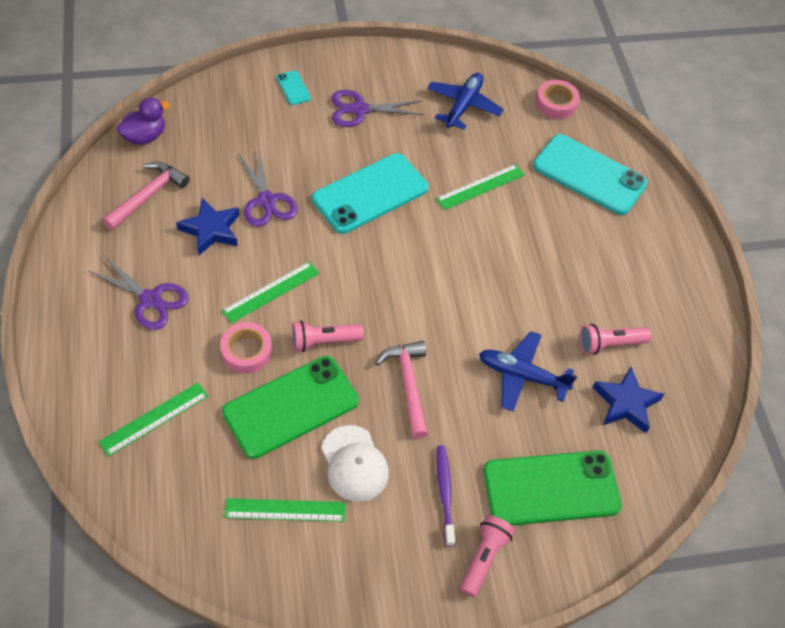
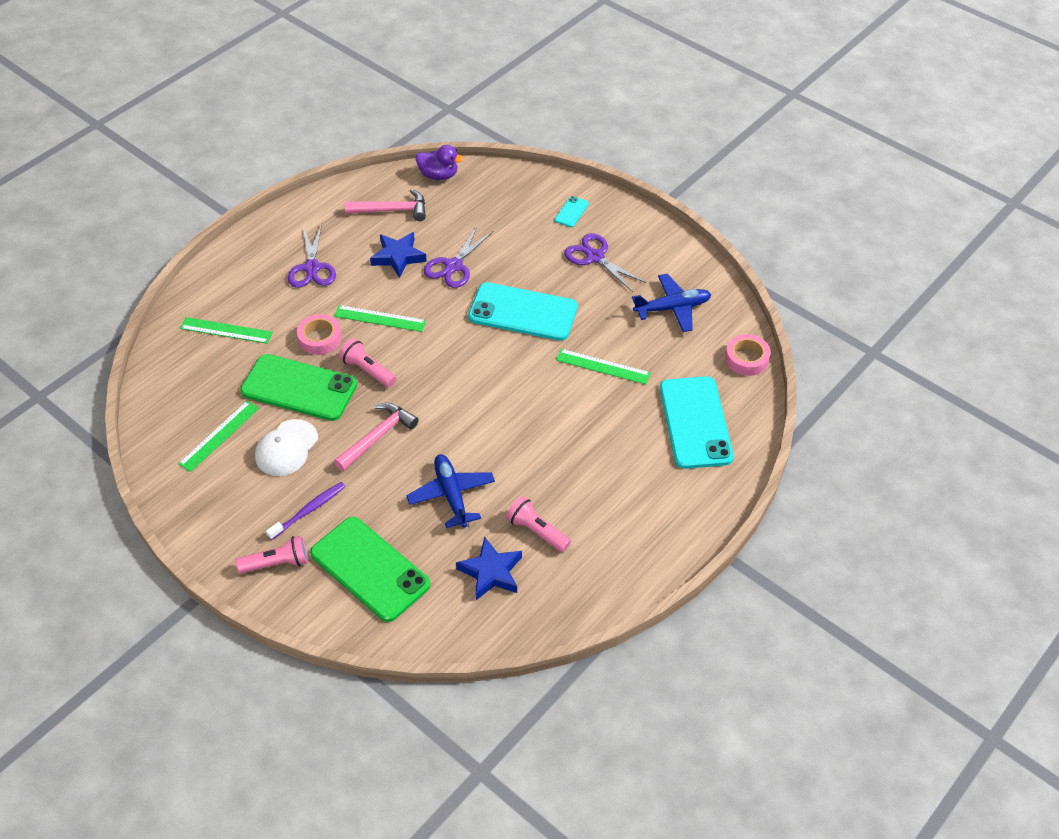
camera: 55 degrees right, 5 degrees down
green ruler [225,498,346,522] -> green ruler turned 75 degrees clockwise [178,401,259,472]

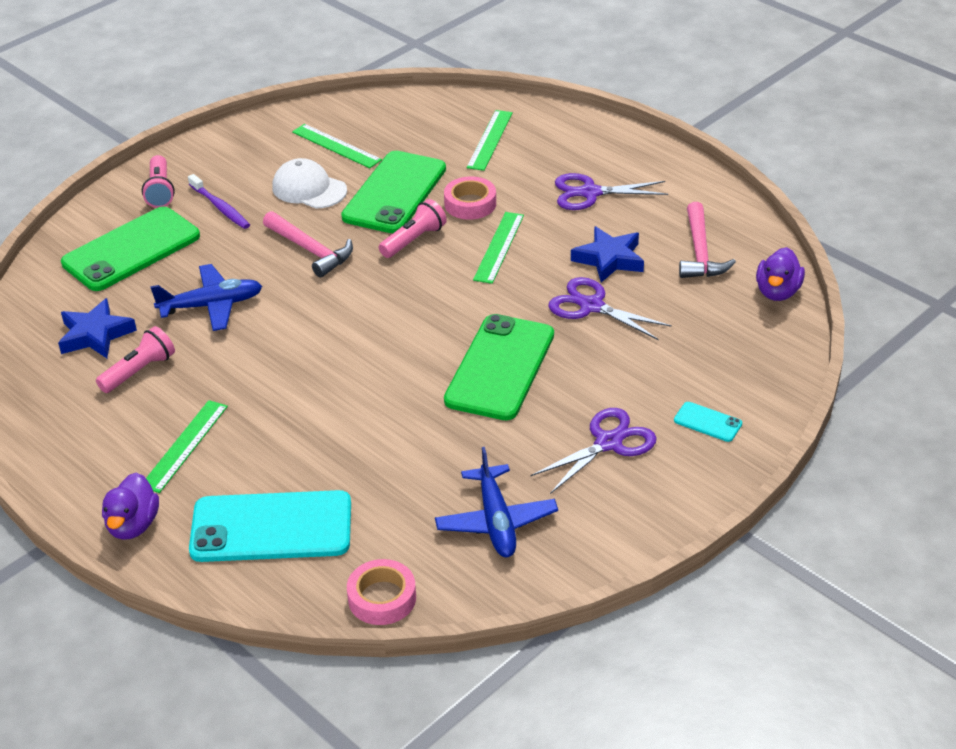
camera: 95 degrees right, 10 degrees down
turquoise phone [468,282,578,341] -> green phone [444,314,554,420]
green ruler [556,349,651,384] -> green ruler moved to [146,400,228,493]
none -> purple duck [102,472,159,540]

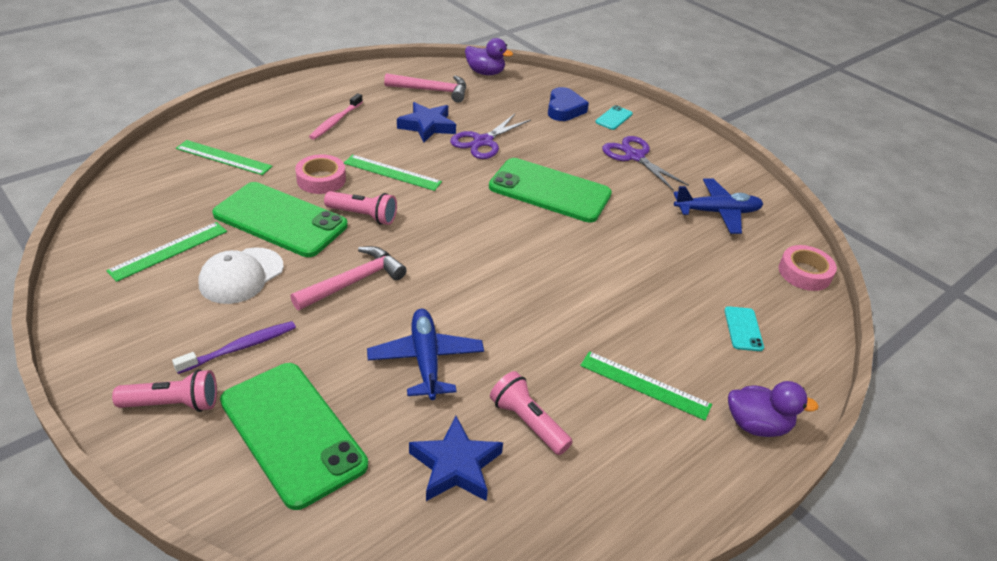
camera: 90 degrees left, 0 degrees up
turquoise phone [189,490,351,562] -> turquoise phone [724,306,764,351], size x0.42
pink flashlight [379,199,447,258] -> pink flashlight turned 150 degrees clockwise [324,191,397,225]
purple scissors [555,173,668,210] -> pink toothbrush [309,93,363,140]
none -> blue heart [548,87,589,121]

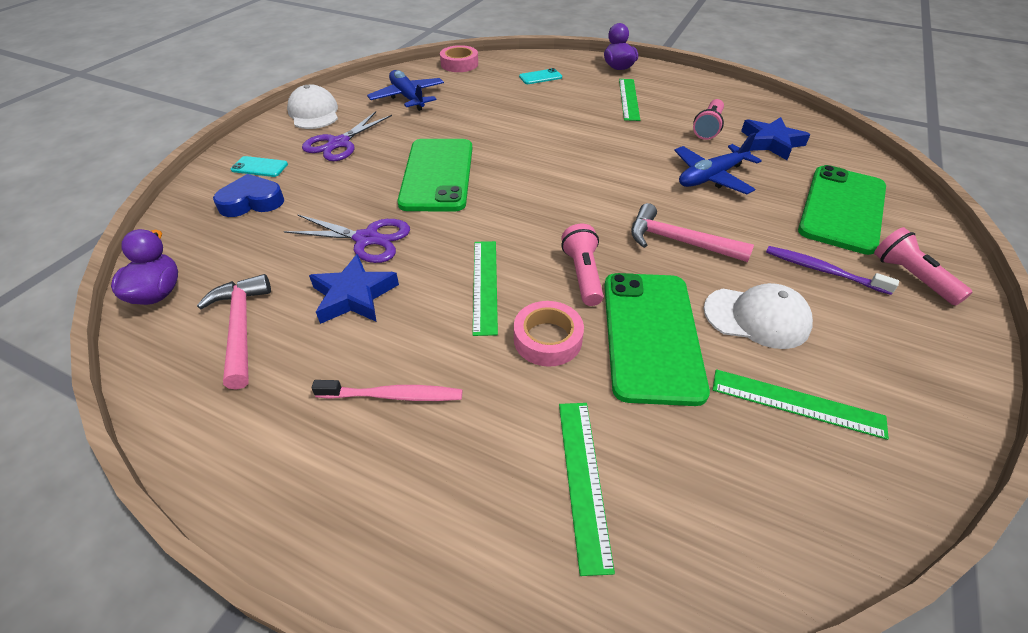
camera: 110 degrees left, 5 degrees up
none -> white cap [287,85,338,129]

